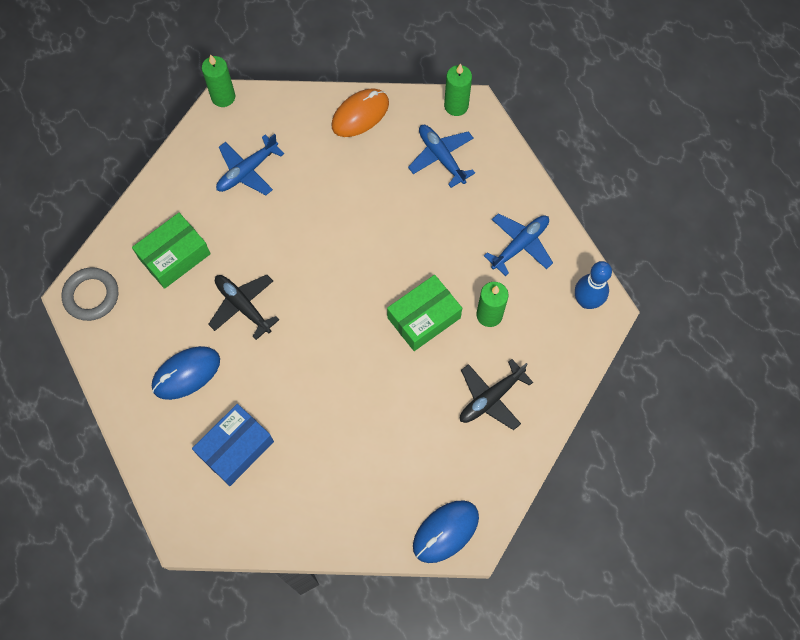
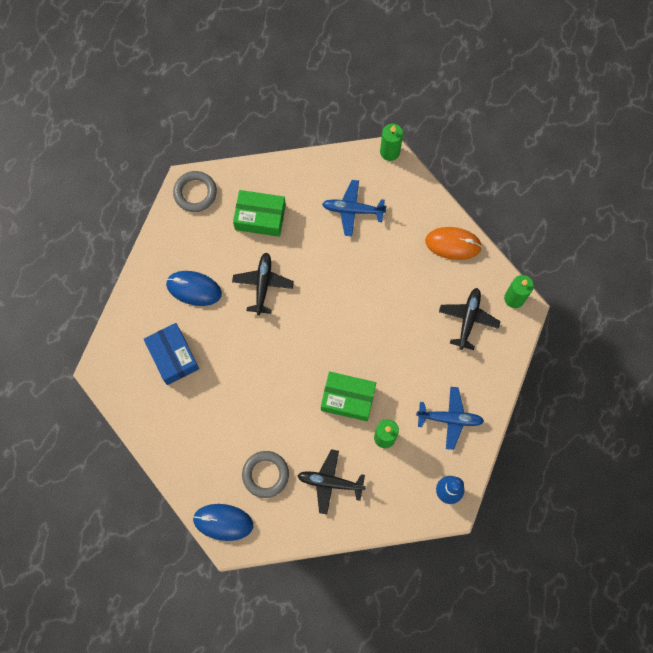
camera: 50 degrees right, 5 degrees up
blue box [192,404,274,486] -> blue box turned 60 degrees clockwise [143,323,199,385]
blue plane [408,125,475,188] -> black plane [439,288,501,350]
none -> grey ring [242,451,289,498]

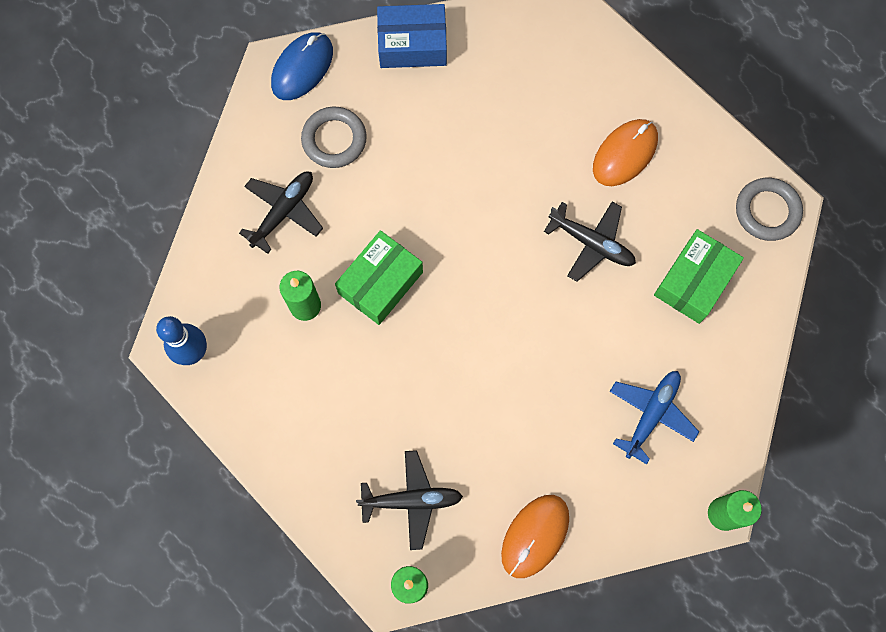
camera: 115 degrees right, 0 degrees up
blue box [143,323,199,385] -> blue box moved to [377,4,447,68]
blue mouse [166,271,222,306] -> orange mouse [593,119,658,186]
blue plane [416,387,484,450] -> none
black plane [439,288,501,350] -> black plane turned 45 degrees counterclockwise [356,450,463,550]

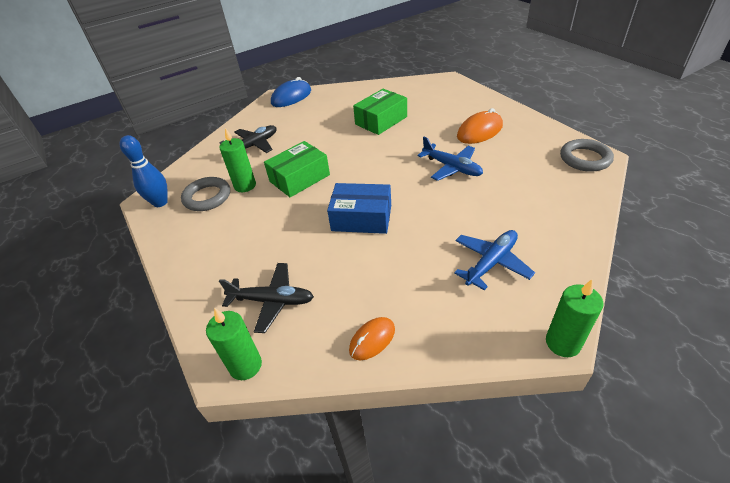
camera: 15 degrees right, 30 degrees down
grey ring [301,107,367,168] -> grey ring moved to [181,177,230,211]
blue box [377,4,447,68] -> blue box moved to [327,183,391,234]
orange mouse [501,495,569,578] -> orange mouse [349,317,395,360], size x0.64
black plane [544,202,636,282] -> blue plane [418,137,483,181]
green box [654,229,744,324] -> green box moved to [353,89,407,135]

